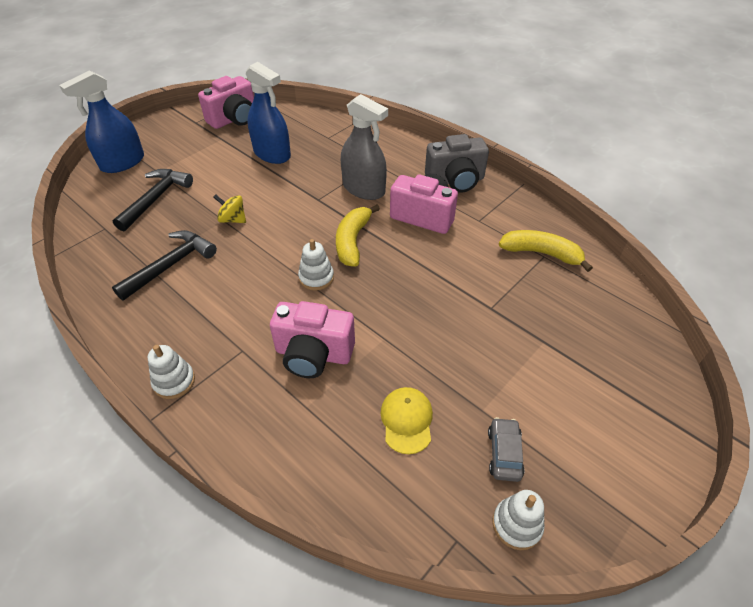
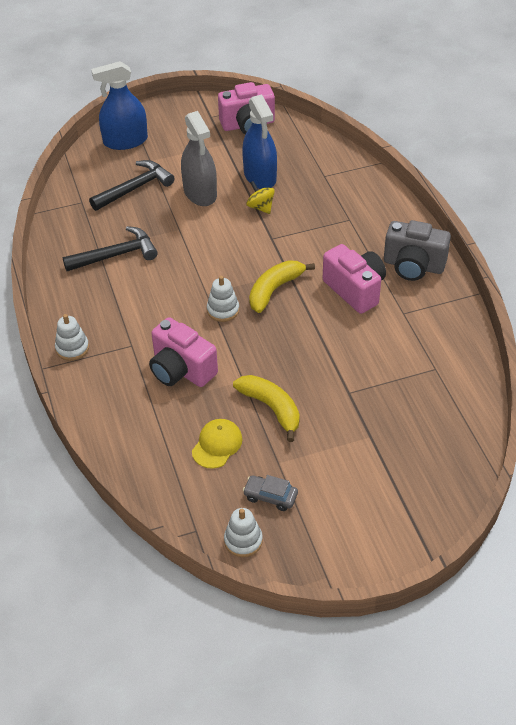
camera: 30 degrees right, 0 degrees up
yellow spinning top [213,195,246,223] -> yellow spinning top moved to [246,181,275,214]
grey spray bottle [341,94,388,200] -> grey spray bottle moved to [181,111,217,206]
grey car [488,417,525,482] -> grey car turned 105 degrees counterclockwise [243,475,298,511]
yellow banana [499,230,593,272] -> yellow banana moved to [233,375,300,442]

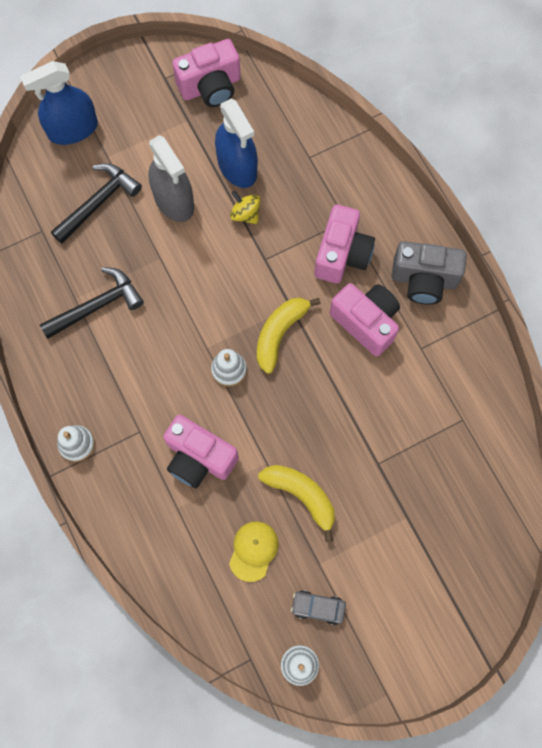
camera: 10 degrees left, 25 degrees up
none -> pink camera [314,204,375,284]

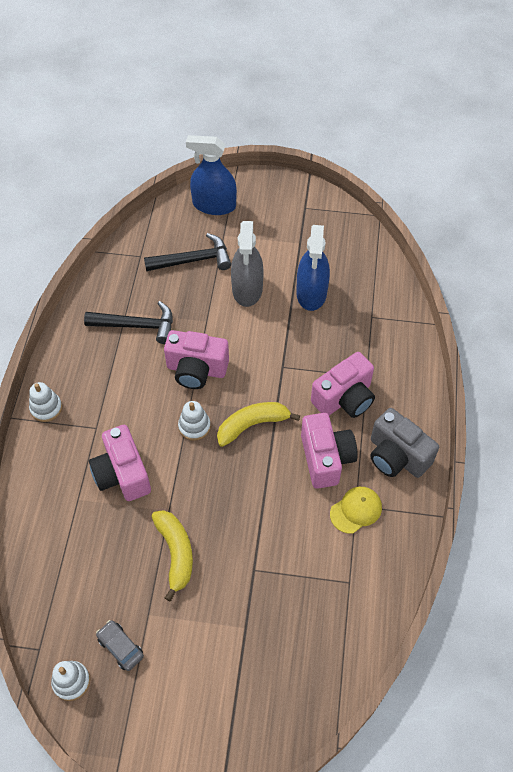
camera: 35 degrees right, 15 degrees down
pink camera [172,39,241,107] -> pink camera moved to [164,330,229,389]
yellow cap [229,521,279,582] -> yellow cap moved to [330,487,382,534]
yellow spinning top [230,191,260,224] -> none

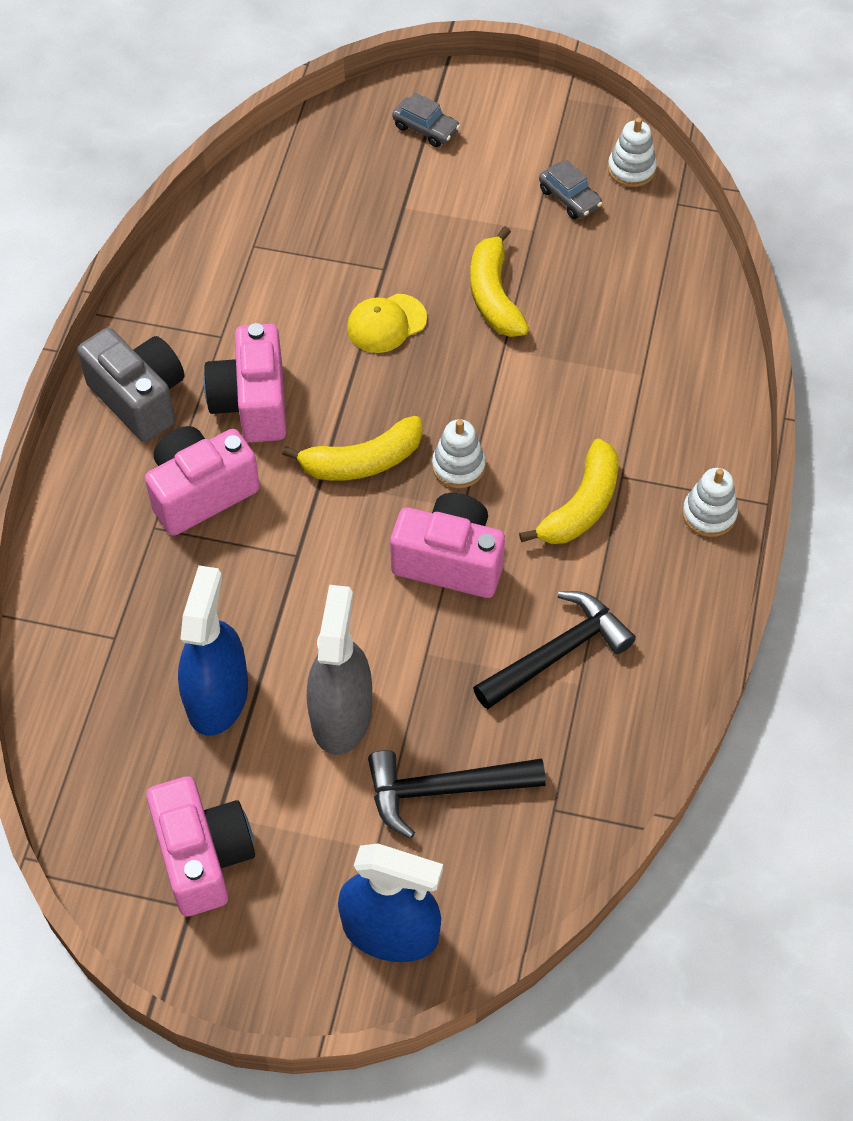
camera: 175 degrees left, 0 degrees up
black hammer [84,301,173,344] -> black hammer turned 135 degrees clockwise [473,591,636,709]
pink camera [89,425,151,501] -> pink camera moved to [146,776,255,917]
yellow cap [330,487,382,534] -> yellow cap moved to [347,294,427,353]
none -> grey car [392,92,460,147]
none -> yellow banana [519,439,618,544]

